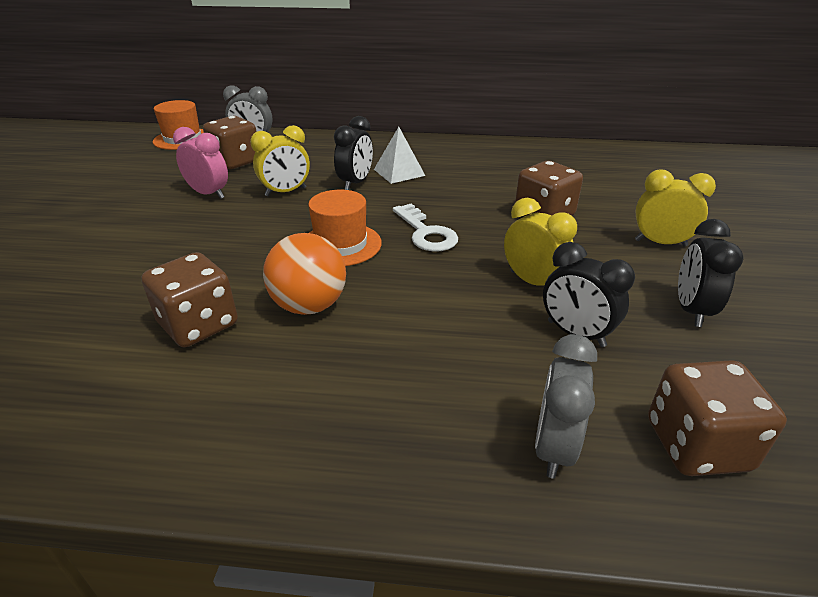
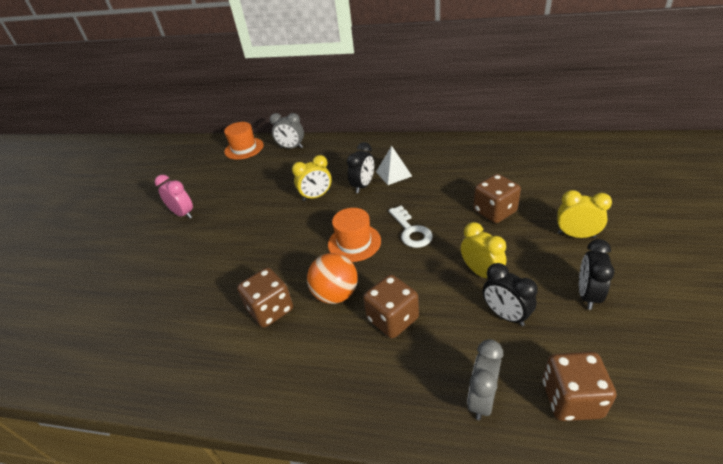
camera: 10 degrees right, 5 degrees up
pink clock [173,127,228,199] -> pink clock moved to [155,175,193,218]
brown dice [203,116,257,169] -> brown dice moved to [363,275,419,338]

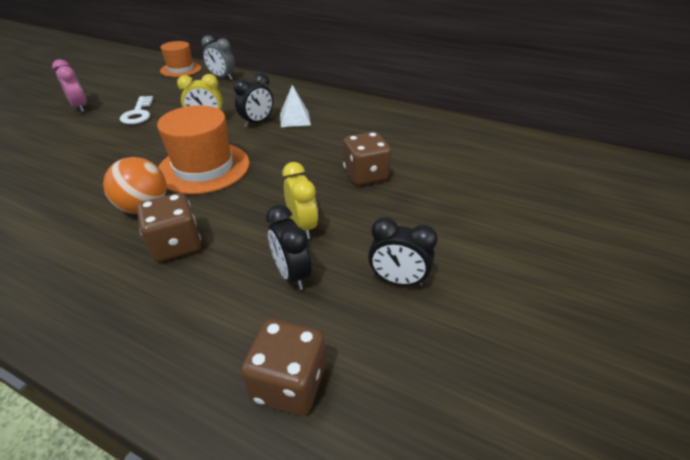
camera: 10 degrees right, 0 degrees up
brown dice [237,268,293,328] -> none
orange hat [328,208,381,262] -> orange hat [157,105,250,194], size x1.53
white key [389,205,433,248] -> white key moved to [120,96,153,124]
grey clock [467,339,503,420] -> none
yellow clock [557,190,612,238] -> none
black clock [579,239,615,310] -> black clock turned 105 degrees counterclockwise [368,217,438,287]

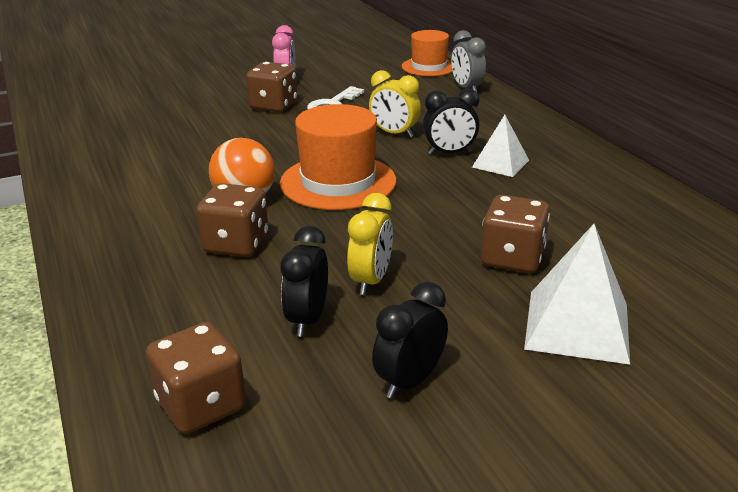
camera: 40 degrees right, 10 degrees down
black clock [368,217,438,287] -> black clock turned 75 degrees clockwise [372,282,448,399]
none -> brown dice [246,62,297,112]
none -> white pyramid [524,224,630,365]

